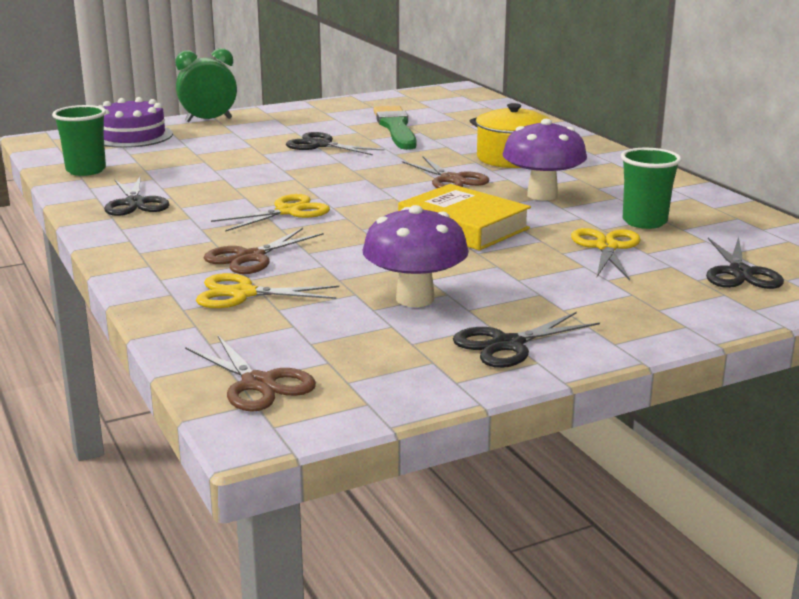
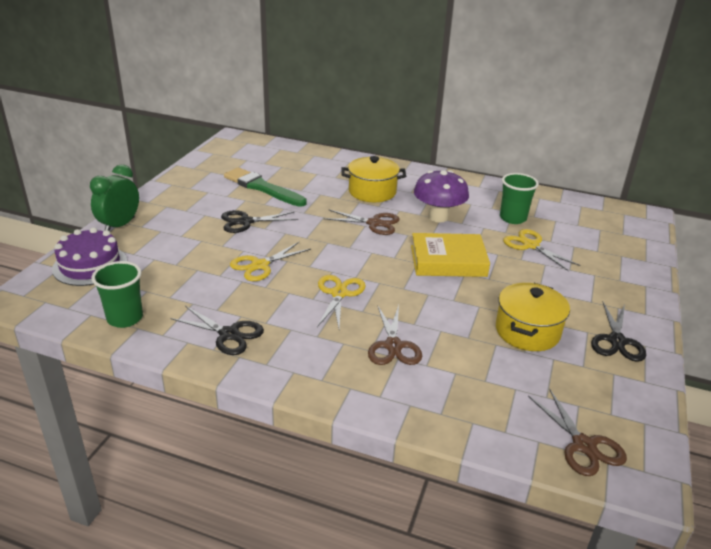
camera: 45 degrees left, 10 degrees up
brown scissors [185,336,316,412] -> brown scissors turned 60 degrees clockwise [528,389,627,476]
yellow scissors [196,273,339,308] -> yellow scissors moved to [230,242,311,281]
purple mushroom [362,205,469,307] -> yellow pot [496,283,570,351]
black scissors [706,237,784,289] -> none

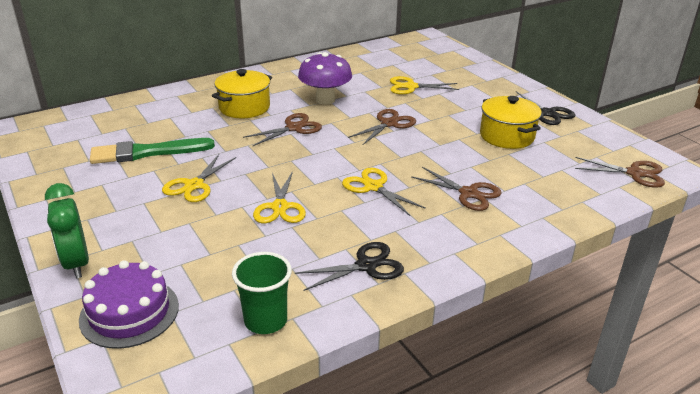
camera: 50 degrees left, 0 degrees up
black scissors [221,210,298,233] -> yellow scissors [162,154,236,202]
yellow book [411,233,490,277] -> brown scissors [348,109,416,145]
green cup [500,173,539,224] -> none

